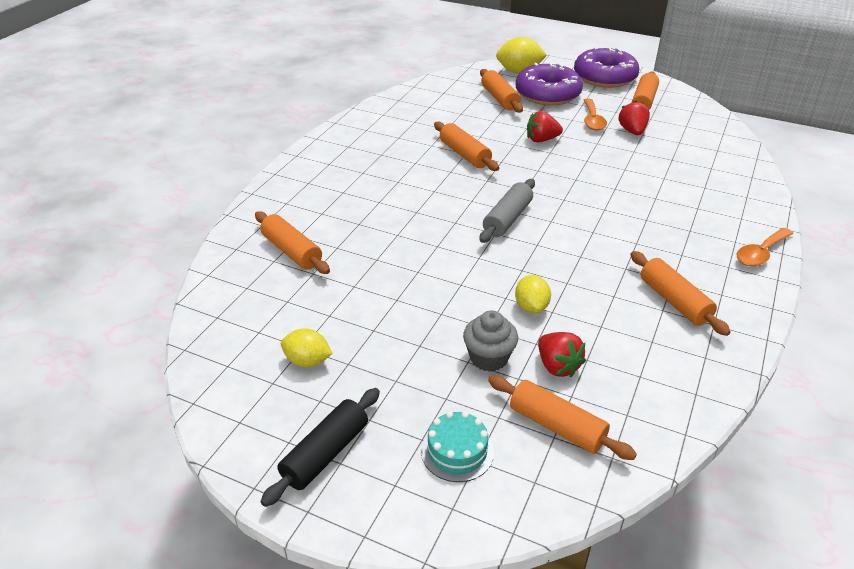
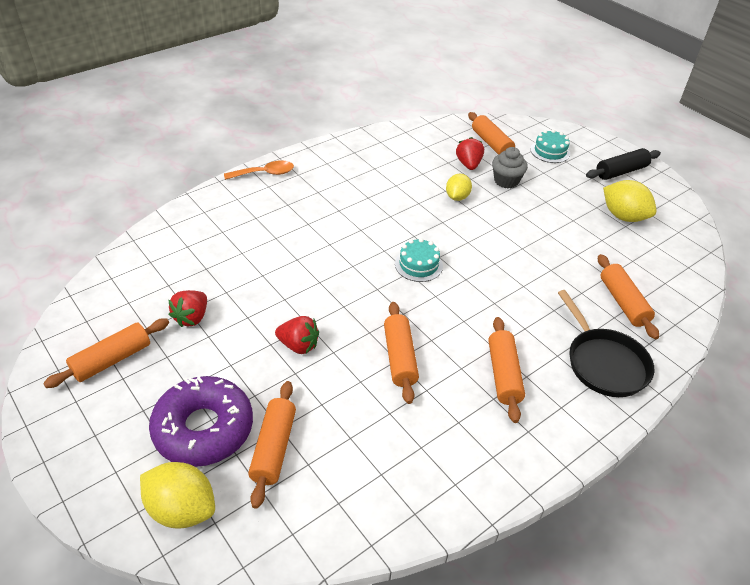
camera: 155 degrees left, 5 degrees up
yellow lemon [281,329,333,367] -> yellow lemon [603,180,657,222], size x1.54
grey rolling pin [480,179,535,243] -> turquoise cake [395,238,443,282]
purple donut [574,47,639,88] -> none
orange spoon [584,99,607,131] -> none
orange rolling pin [630,251,731,336] -> orange rolling pin moved to [488,317,525,423]
none -> black pan [558,290,655,397]

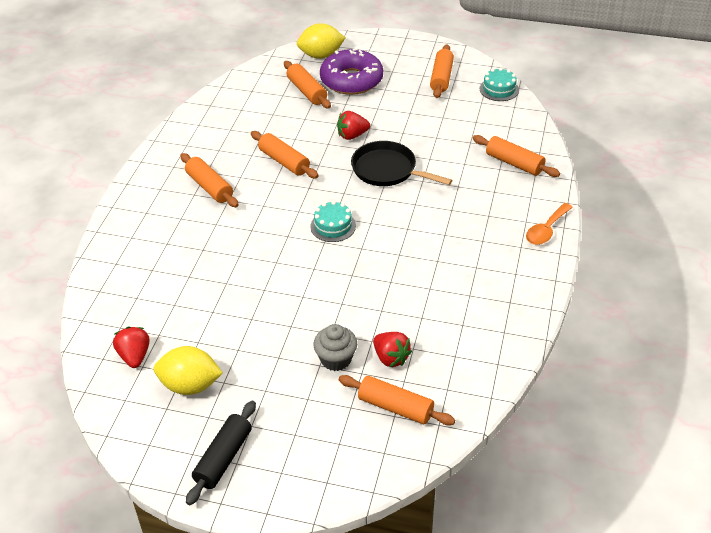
camera: 145 degrees right, 0 degrees up
red strawberry [168,290,207,327] -> red strawberry moved to [113,327,149,368]
yellow lemon [446,174,472,201] -> none
turquoise cake [530,130,570,163] -> turquoise cake moved to [480,68,519,101]
black pan [558,290,655,397] -> black pan moved to [351,141,452,186]
orange rolling pin [598,254,659,339] -> orange rolling pin moved to [473,135,560,177]

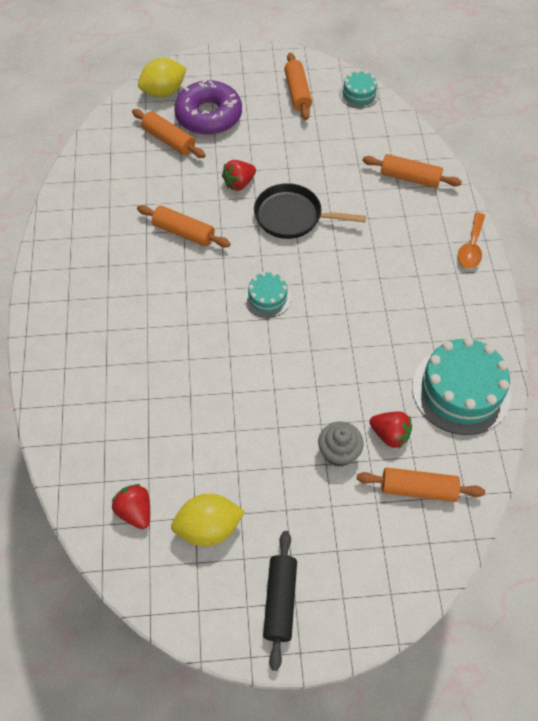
camera: 20 degrees left, 15 degrees up
orange rolling pin [180,153,239,207] -> none
none -> turquoise cake [412,337,511,435]

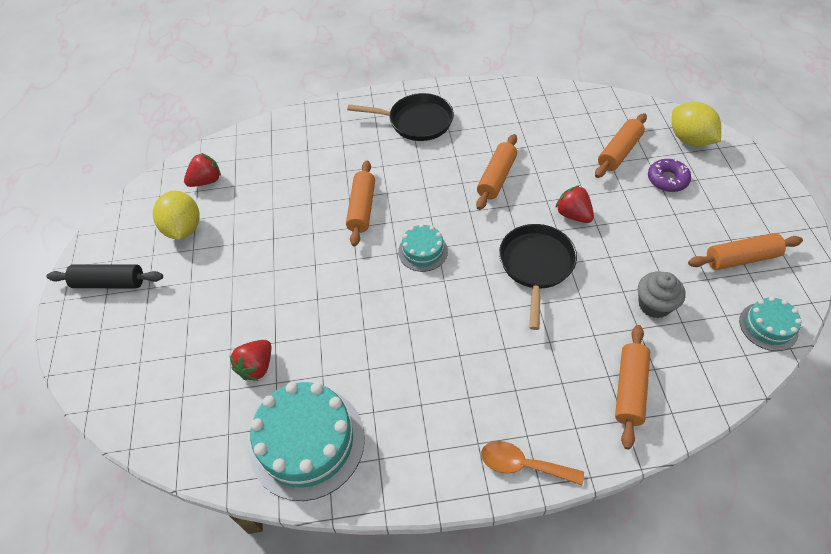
camera: 90 degrees right, 5 degrees down
purple donut [174,80,242,135] -> purple donut [648,159,691,192], size x0.54
grey cupcake [318,422,364,467] -> grey cupcake moved to [638,271,685,318]
orange rolling pin [357,467,485,502] -> orange rolling pin moved to [346,160,375,246]
none -> black pan [347,93,454,141]

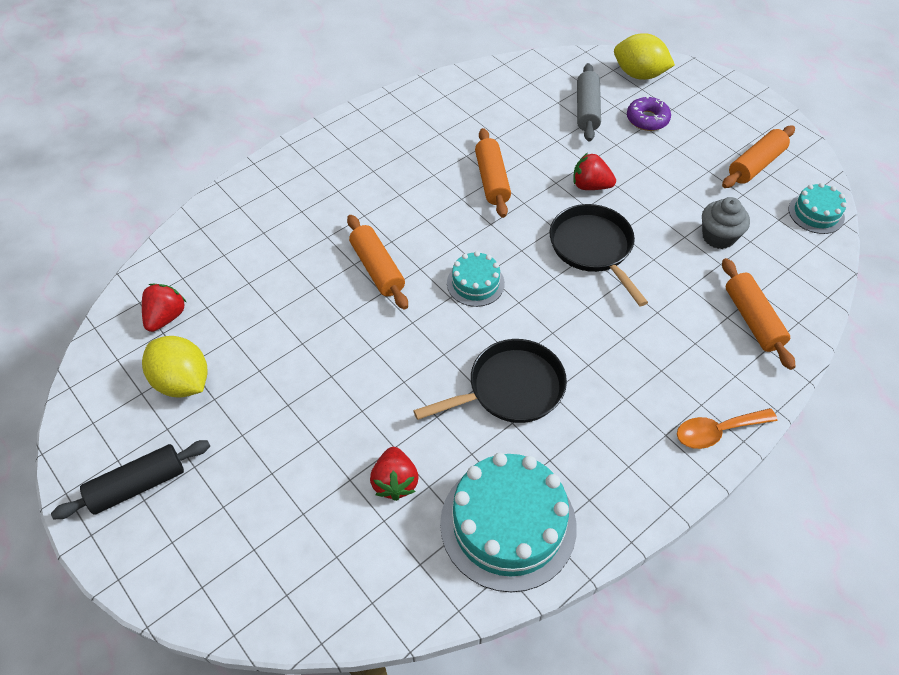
camera: 35 degrees left, 0 degrees up
black pan [347,93,454,141] -> black pan moved to [413,339,567,423]
orange rolling pin [595,113,647,178] -> grey rolling pin [577,63,601,141]

